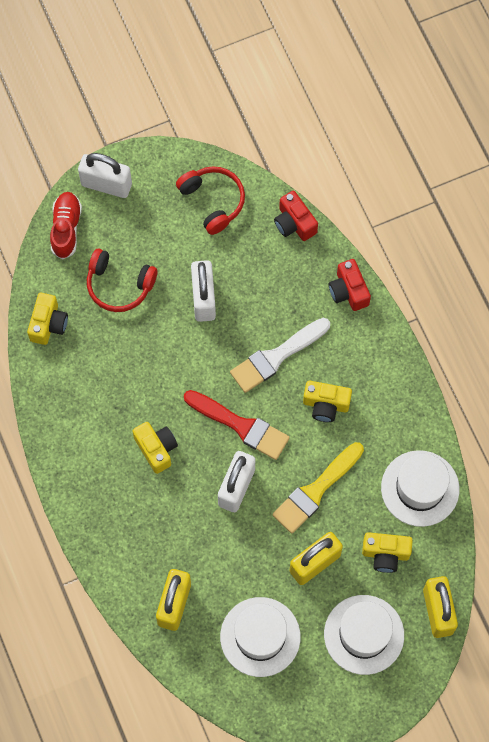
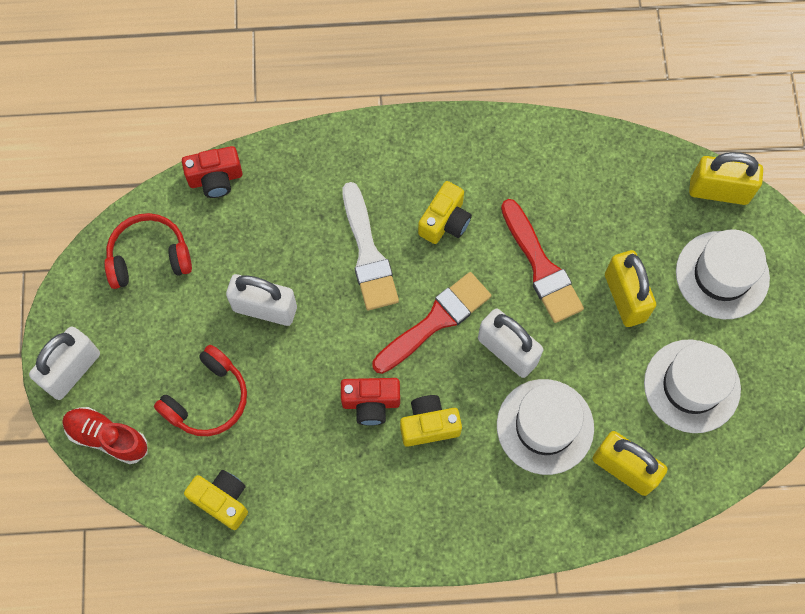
camera: 70 degrees left, 0 degrees up
yellow brush [273,442,364,533] -> red brush [501,199,584,323]
red camera [329,259,371,311] -> red camera moved to [341,378,400,426]
yellow camera [362,532,413,573] -> none
white hat [381,450,460,527] -> white hat moved to [497,379,594,475]

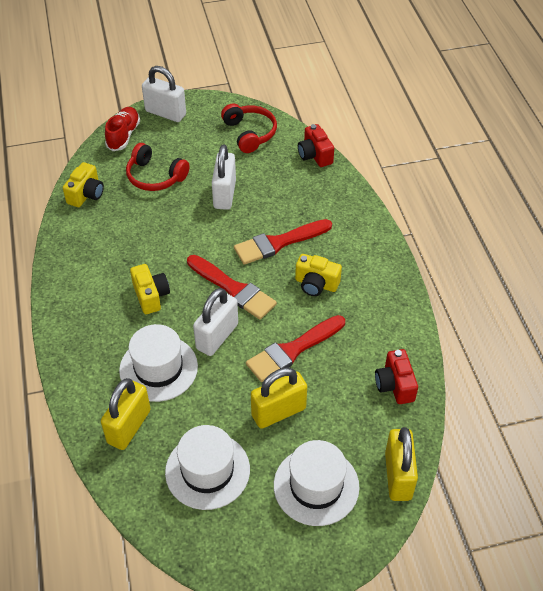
camera: 80 degrees right, 20 degrees down
red camera [341,378,400,426] -> red camera moved to [375,349,418,404]
white brush [343,182,399,310] -> red brush [234,219,332,265]

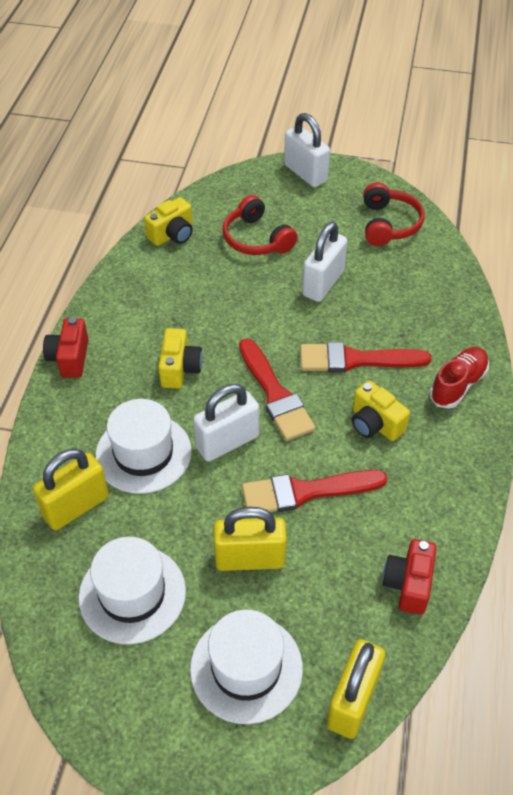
camera: 25 degrees right, 0 degrees up
red shoe [105,107,140,151] -> red shoe moved to [429,347,489,409]
red camera [298,124,334,167] -> red camera moved to [43,318,89,378]

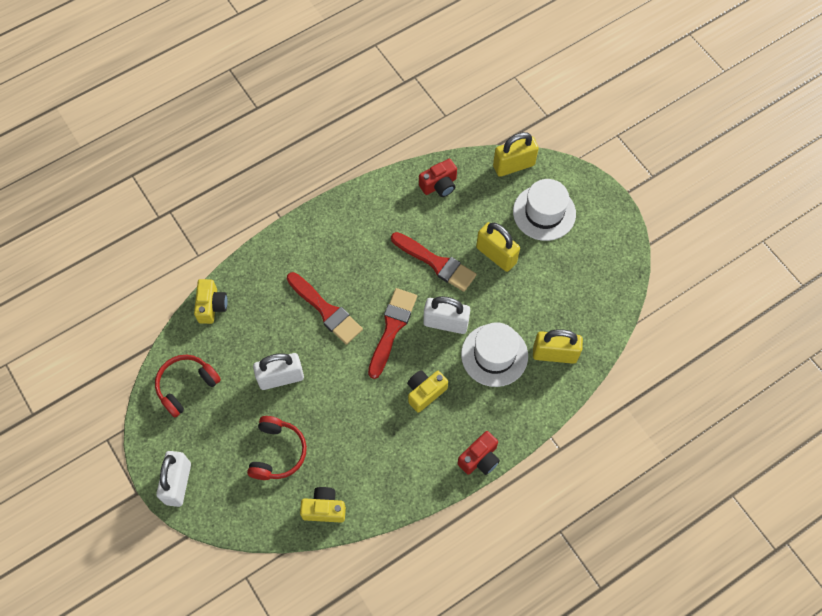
camera: 135 degrees left, 15 degrees up
white hat [79,537,186,644] -> none
yellow camera [352,381,410,441] -> yellow camera moved to [194,279,228,324]
red shoe [429,347,489,409] -> none

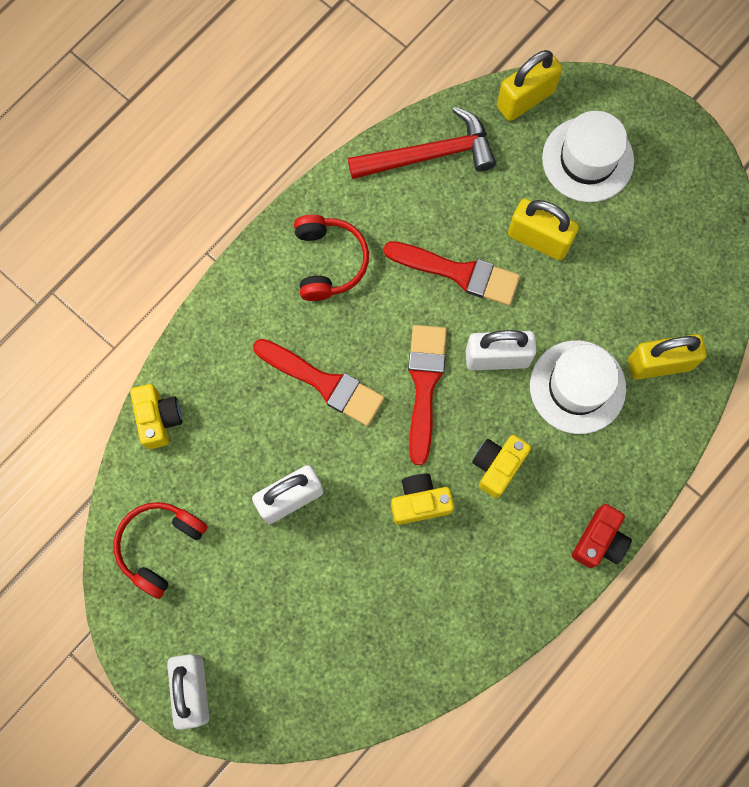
camera: 15 degrees left, 10 degrees up
red headphones [247,416,307,480] -> red headphones moved to [294,215,369,301]
yellow camera [300,487,346,523] -> yellow camera moved to [391,474,454,525]
red camera [419,159,457,197] -> red hammer [348,107,496,179]

